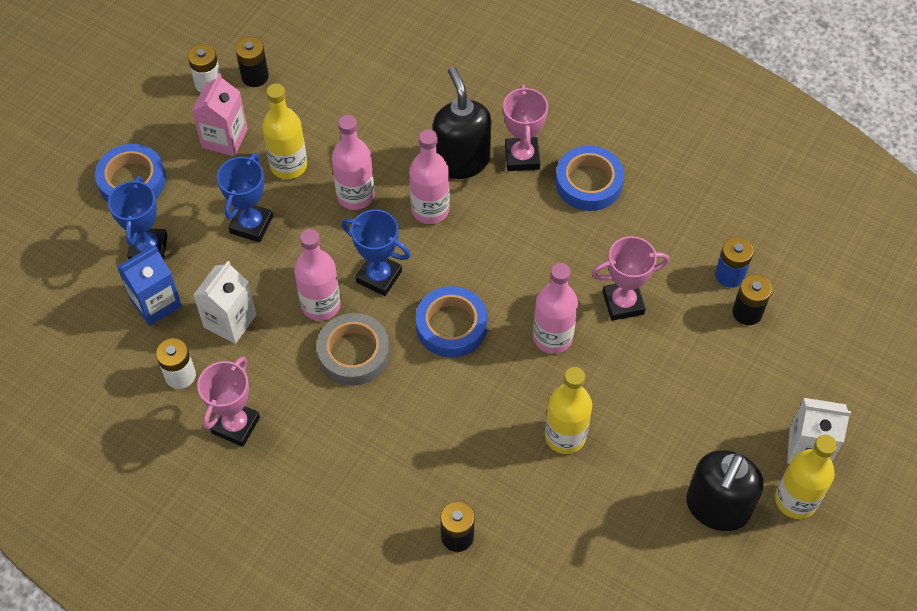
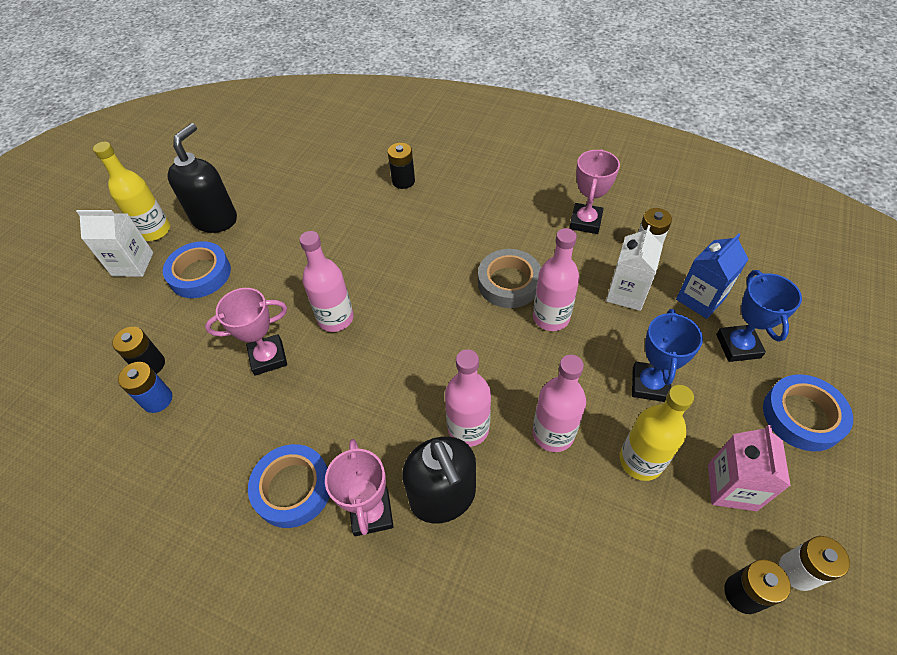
camera: 175 degrees right, 5 degrees down
blue trophy [341,209,410,296] -> none
blue tape [416,286,487,358] -> blue tape moved to [163,241,231,298]
yellow bottle [545,367,592,454] -> none

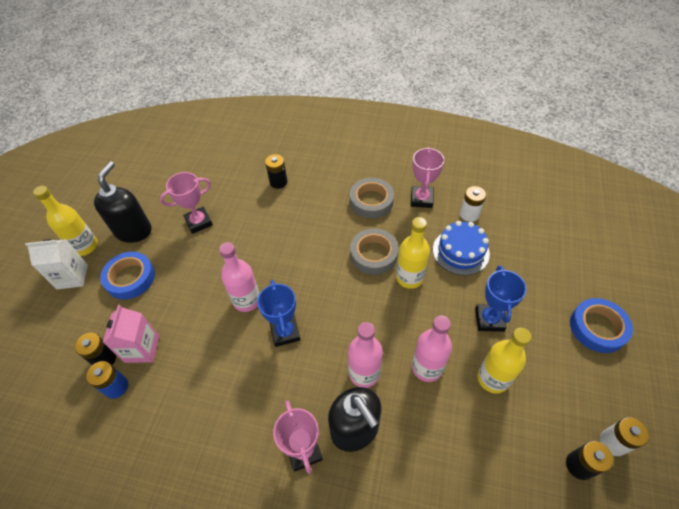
camera: 10 degrees left, 0 degrees up
pink trophy [205,288,287,376] -> pink trophy moved to [160,172,213,234]
blue tape [248,444,330,528] -> none
pink bottle [533,228,580,331] -> yellow bottle [396,217,430,289]
white carton [606,225,663,311] -> blue cake [433,221,490,275]
blue carton [676,233,749,319] -> none
pink carton [708,425,791,511] -> pink carton moved to [103,305,159,363]
blue trophy [716,270,802,362] -> blue trophy moved to [257,280,301,347]
none -> grey tape [350,178,394,218]

